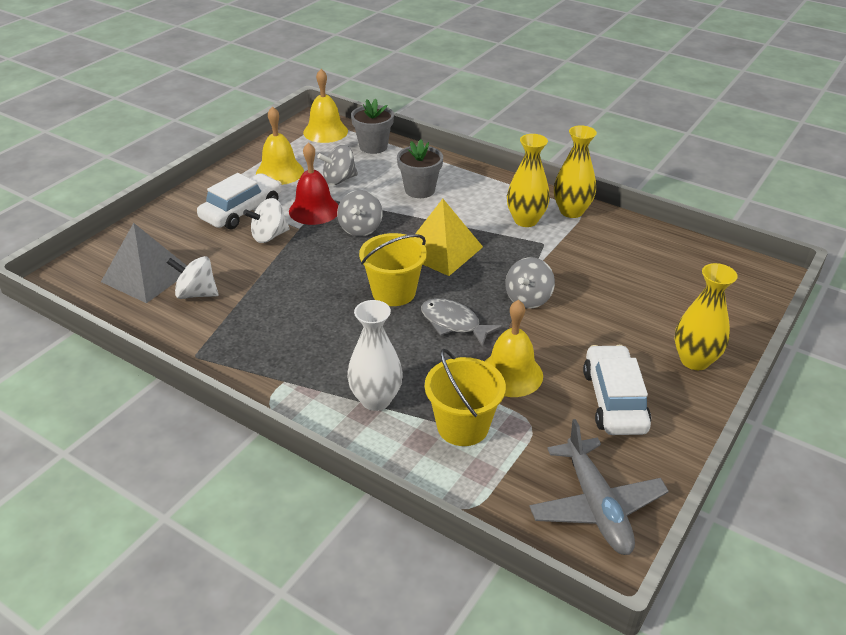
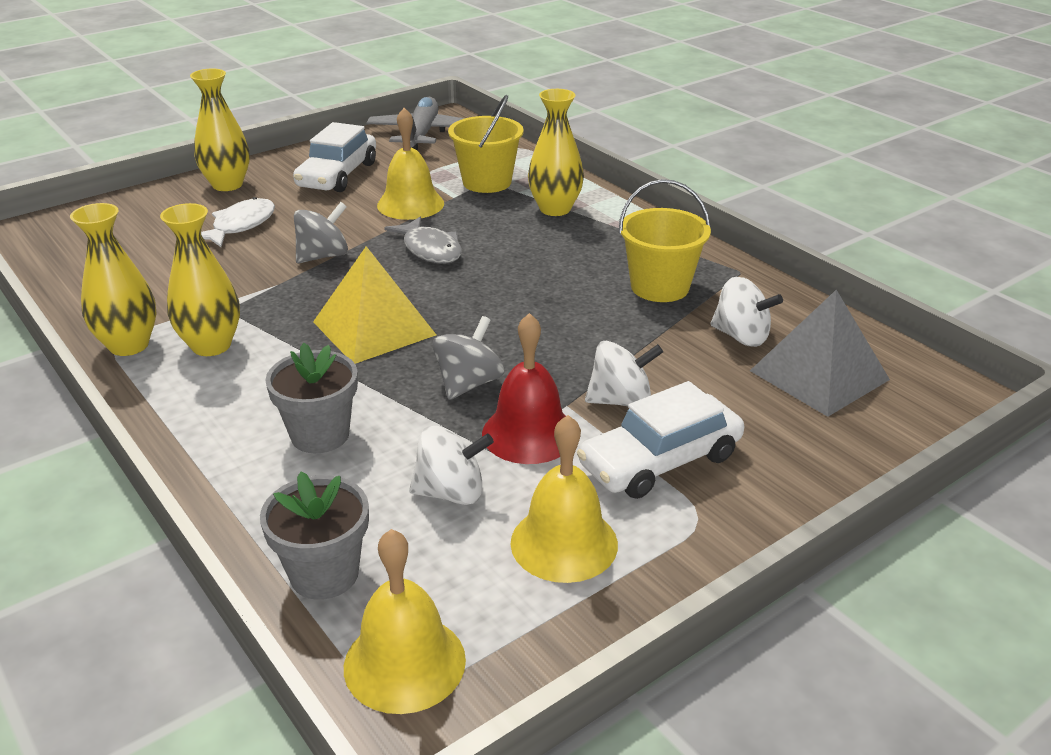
camera: 160 degrees left, 5 degrees down
grey spinning top [317,145,358,185] -> white spinning top [409,426,494,505]
white vase [347,300,403,411] -> yellow vase [528,89,584,216]
yellow bucket [359,233,427,306] -> yellow bucket moved to [619,179,711,302]
none -> white fish [201,197,275,247]

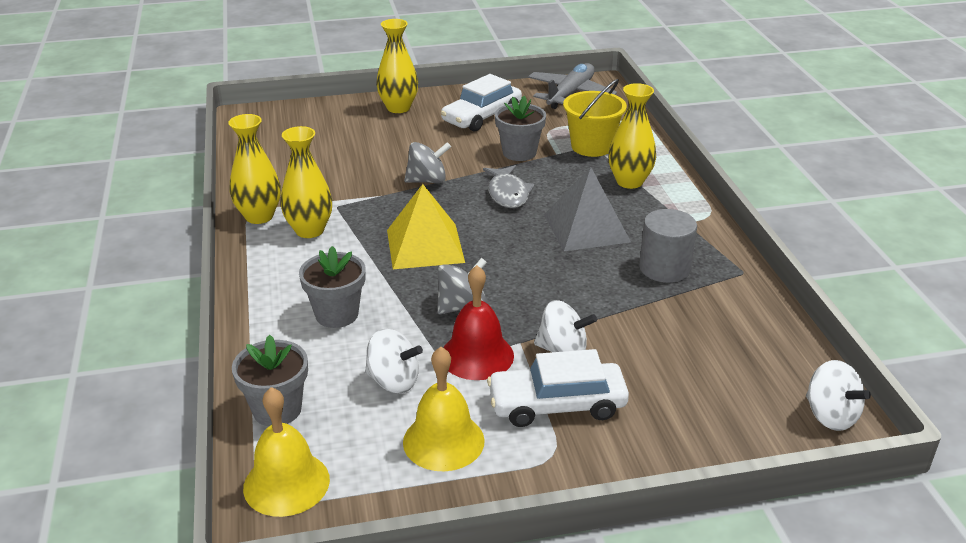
camera: 25 degrees right, 0 degrees up
white fish [201,197,275,247] -> none
yellow bell [377,108,444,220] -> grey flower pot [495,96,546,161]
yellow bucket [619,179,711,302] -> grey cylinder [639,209,697,283]
white spinning top [710,277,783,347] -> white spinning top moved to [806,360,871,431]
grey pyramid [750,290,890,417] -> grey pyramid moved to [544,167,631,251]

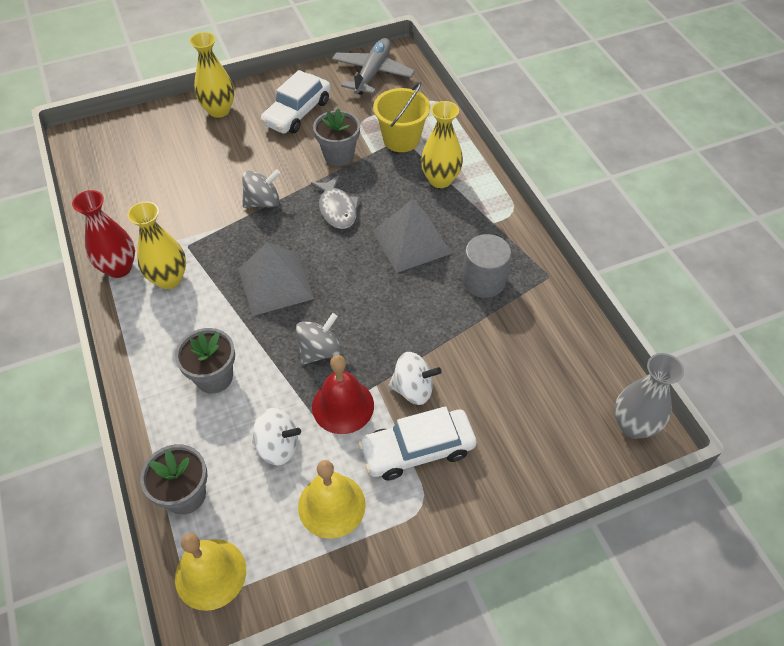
camera: 10 degrees left, 20 degrees up
yellow vase [228,114,281,224] -> red vase [72,190,135,278]
yellow pyramid [387,184,465,269] -> grey pyramid [238,242,314,316]
white spinning top [806,360,871,431] -> grey vase [614,353,684,439]

